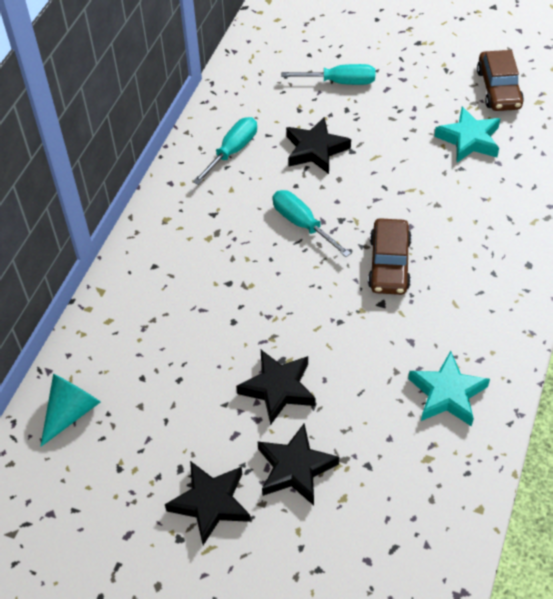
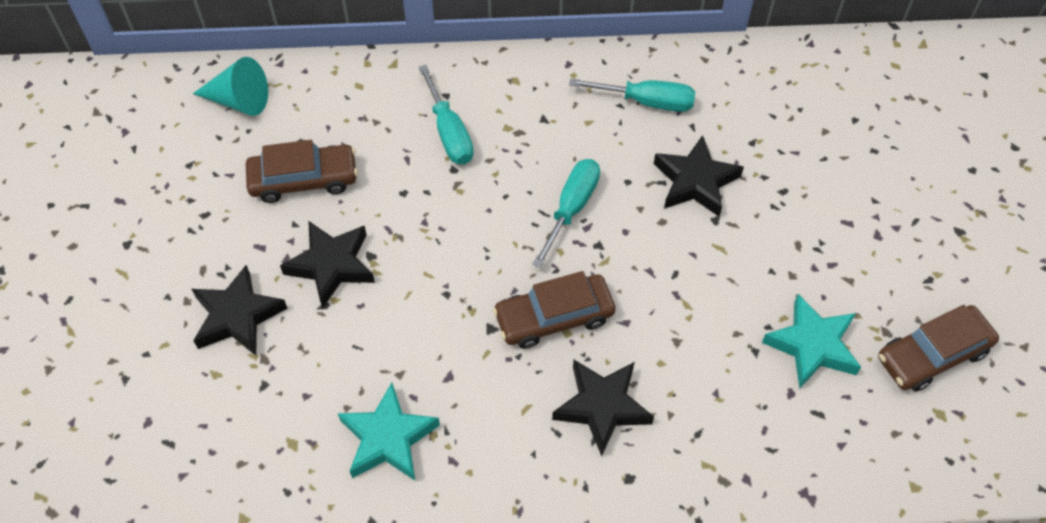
camera: 65 degrees right, 5 degrees up
black star [165,461,251,545] -> black star moved to [552,360,654,456]
turquoise screwdriver [281,64,375,85] -> turquoise screwdriver moved to [419,65,474,165]
none -> brown car [246,140,358,203]

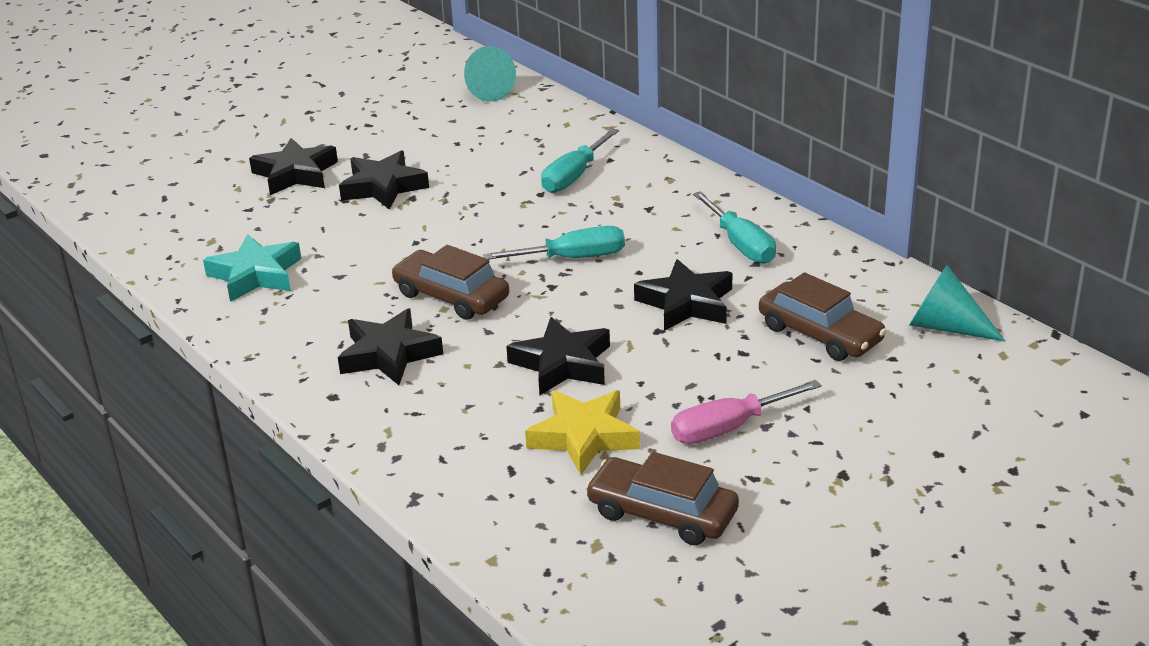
camera: 55 degrees right, 25 degrees down
brown car [246,140,358,203] -> brown car moved to [759,272,887,361]
turquoise star [762,294,861,388] -> yellow star [525,390,640,475]
none -> black star [506,317,610,395]
none -> pink screwdriver [671,380,822,444]
none -> turquoise cone [909,265,1005,341]

